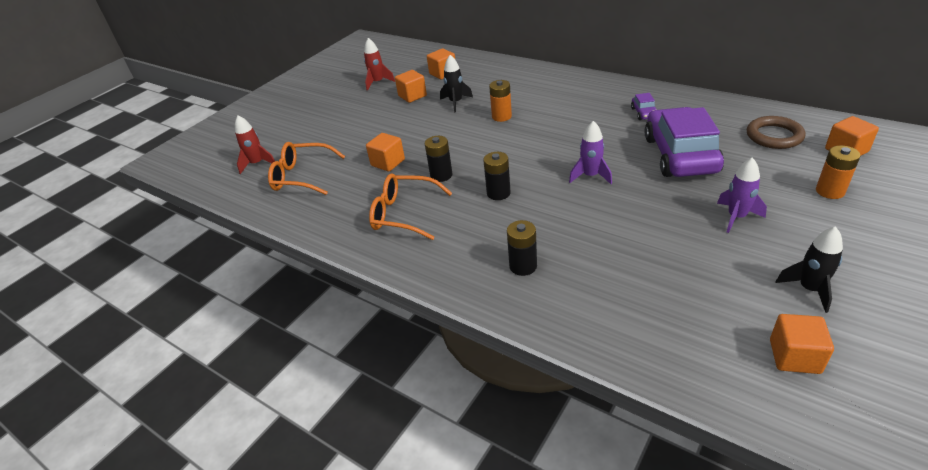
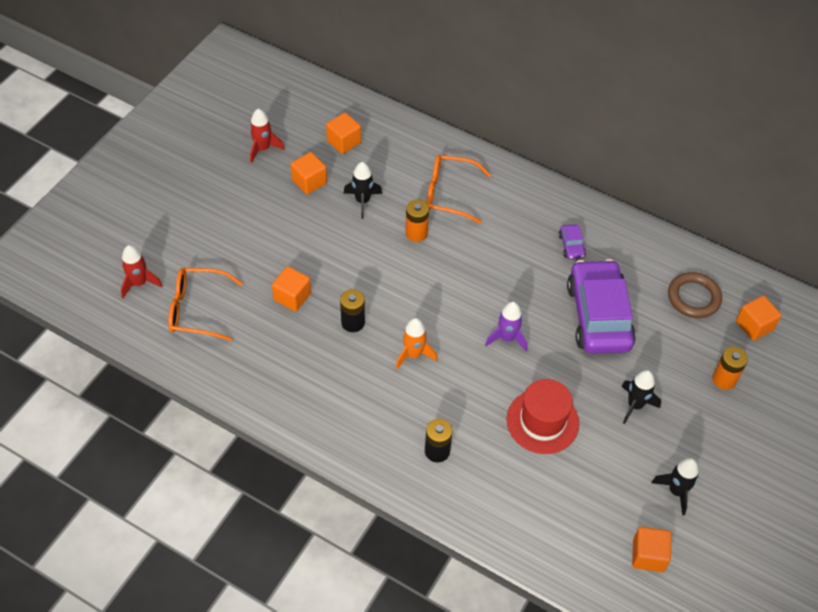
camera: 10 degrees left, 15 degrees up
orange glasses [369,173,452,240] -> orange glasses moved to [426,155,491,224]
black battery [483,152,511,200] -> orange rocket [396,318,437,369]
purple rocket [717,157,767,233] -> black rocket [621,370,661,424]
none -> red hat [506,379,579,454]

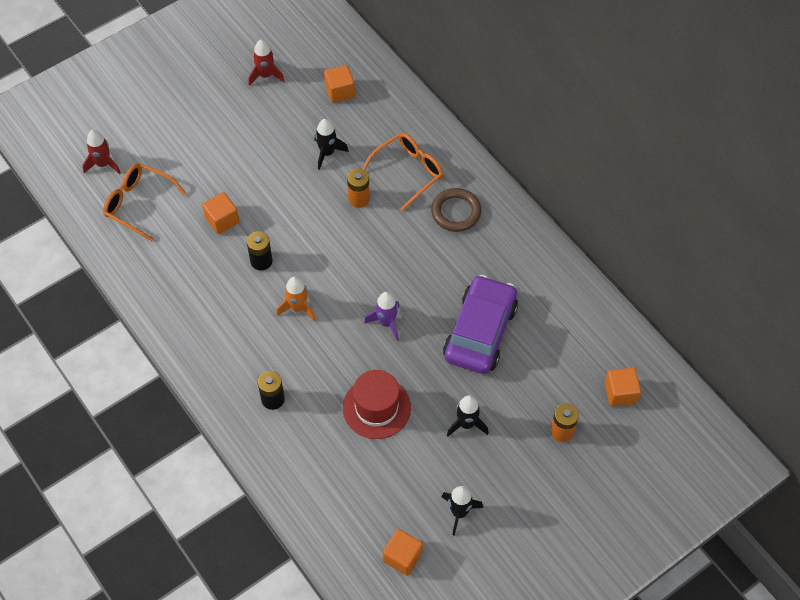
camera: 25 degrees right, 5 degrees up
orange cube [290,152,327,194] -> none
orange glasses [426,155,491,224] -> orange glasses turned 105 degrees clockwise [362,133,443,211]
purple car [559,224,586,259] -> none
brown ring [668,272,722,318] -> brown ring moved to [431,188,481,232]

